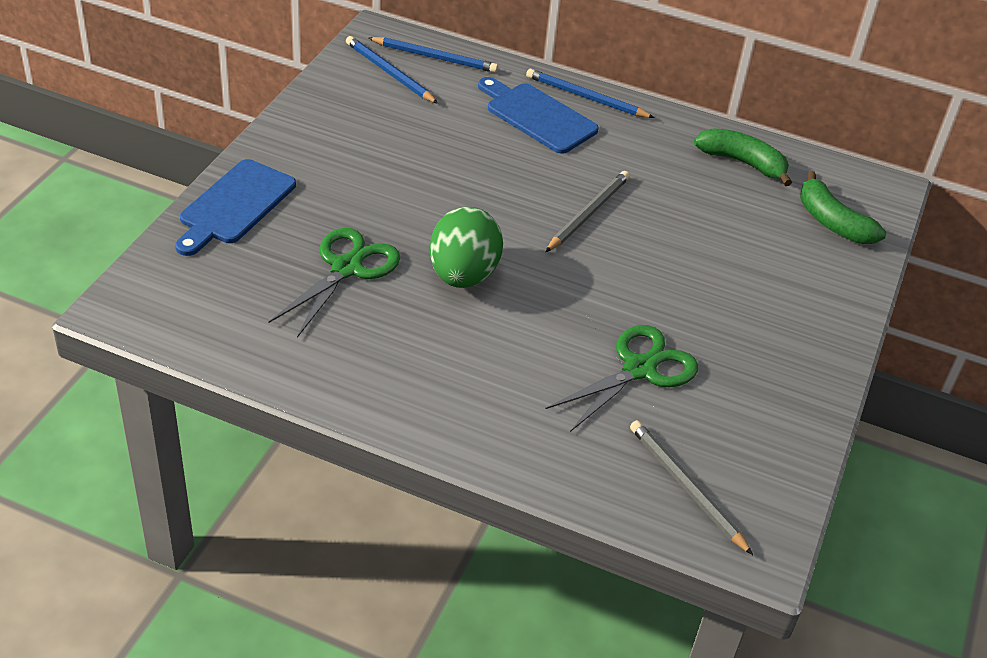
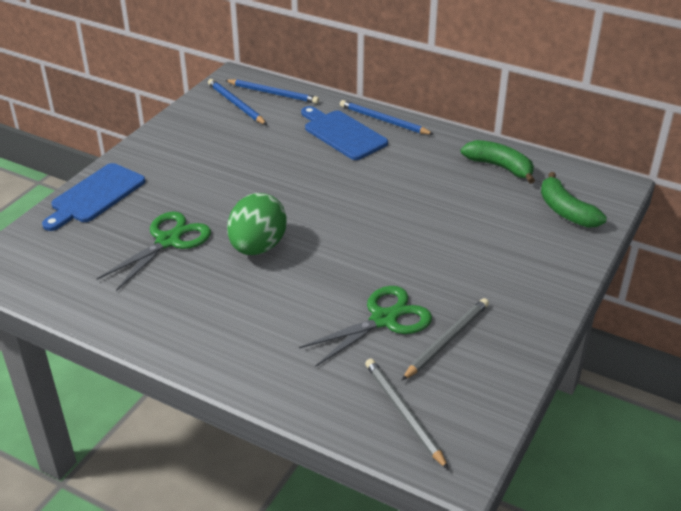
camera: 10 degrees right, 5 degrees down
grey pencil [546,171,630,252] -> grey pencil moved to [401,298,489,381]

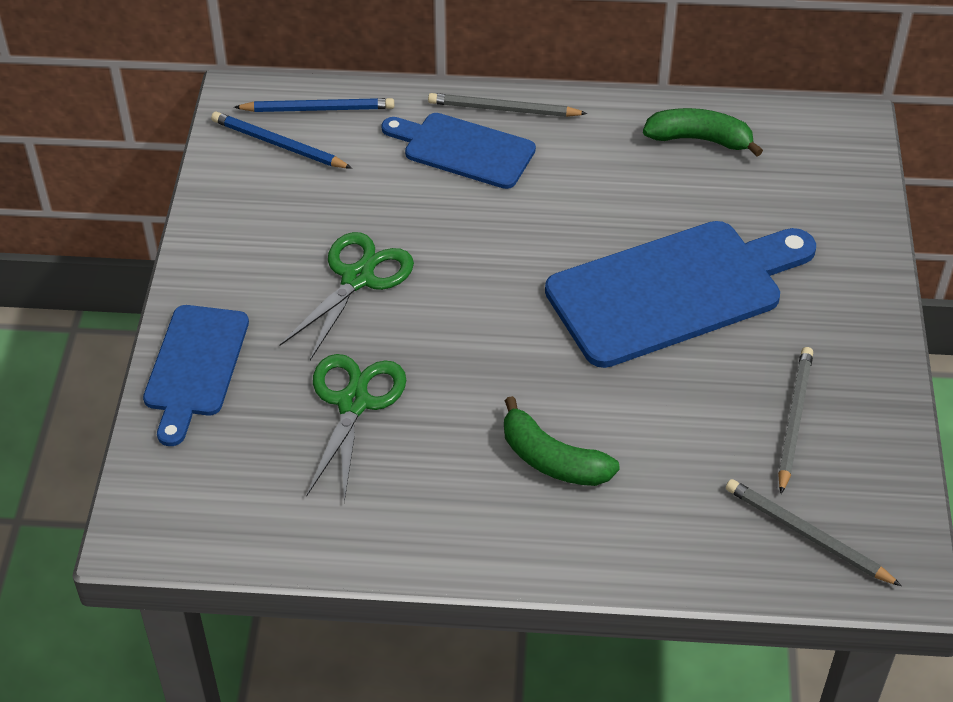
camera: 25 degrees left, 10 degrees up
green egg [227,193,287,255] -> none
green scissors [299,286,432,366] -> green scissors moved to [279,232,414,360]
blue pencil [340,100,434,135] -> grey pencil [428,93,588,117]
green banana [541,172,607,228] -> green banana moved to [504,396,620,486]
none -> blue cutting board [545,221,816,368]

